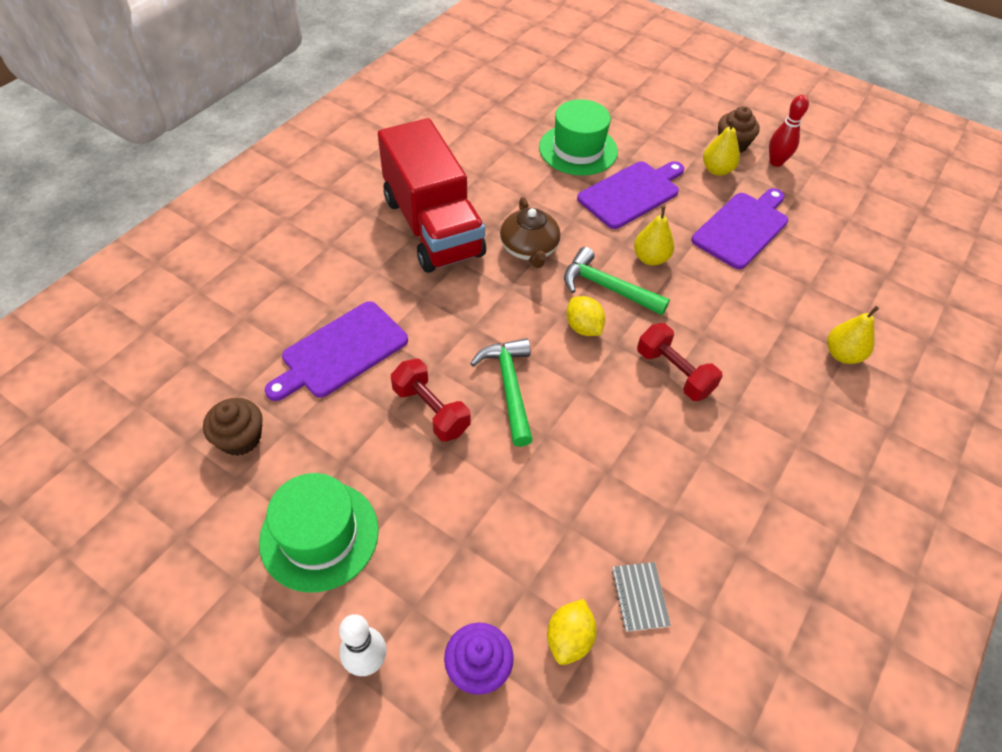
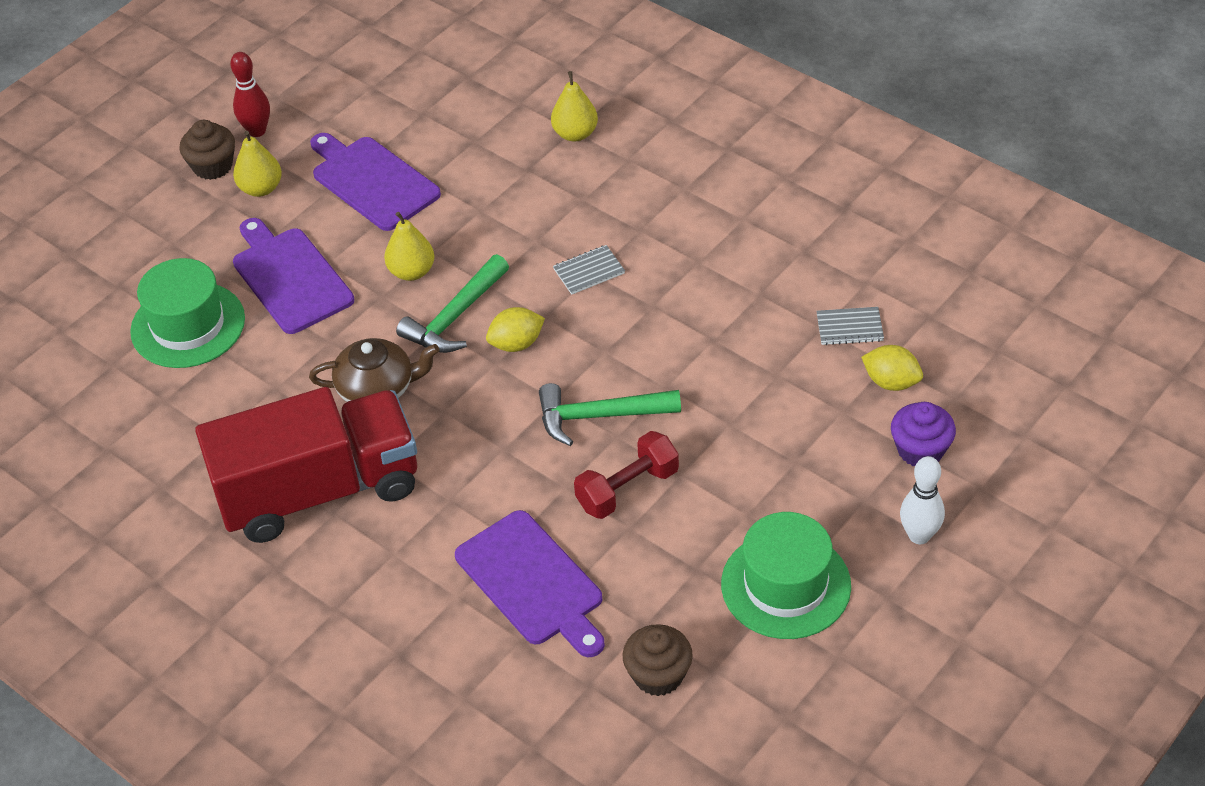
camera: 80 degrees left, 5 degrees down
red dumbbell [637,323,723,401] -> grey notebook [553,245,625,295]

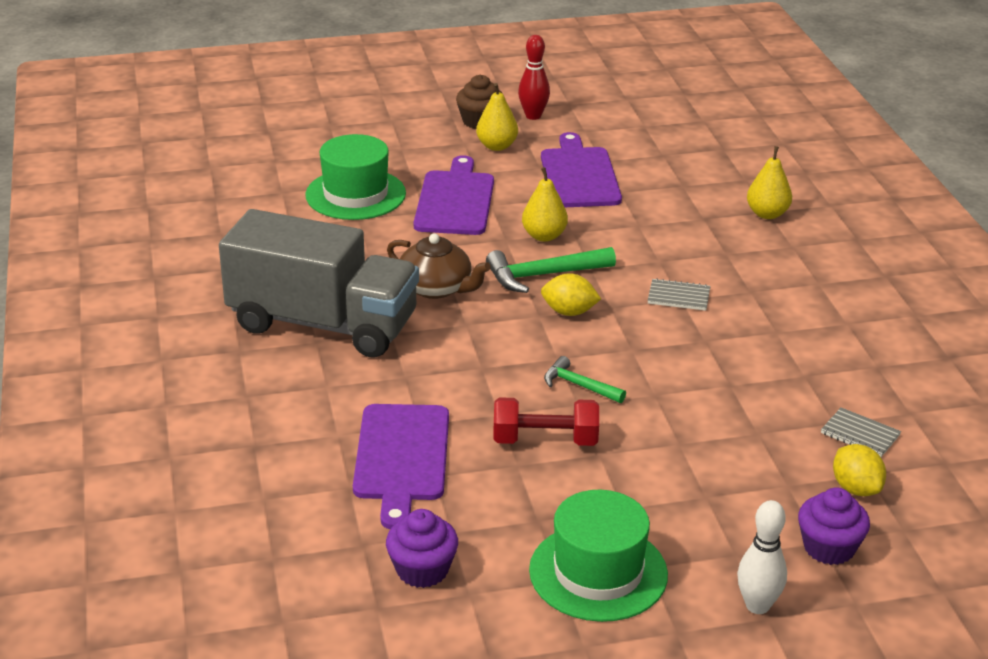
camera: 35 degrees right, 15 degrees down
red truck [195,387,417,543] -> grey truck [219,209,419,357]
green hammer [539,383,681,446] -> green hammer [544,356,626,403], size x0.61
brown cupcake [623,624,693,696] -> purple cupcake [386,509,458,588]

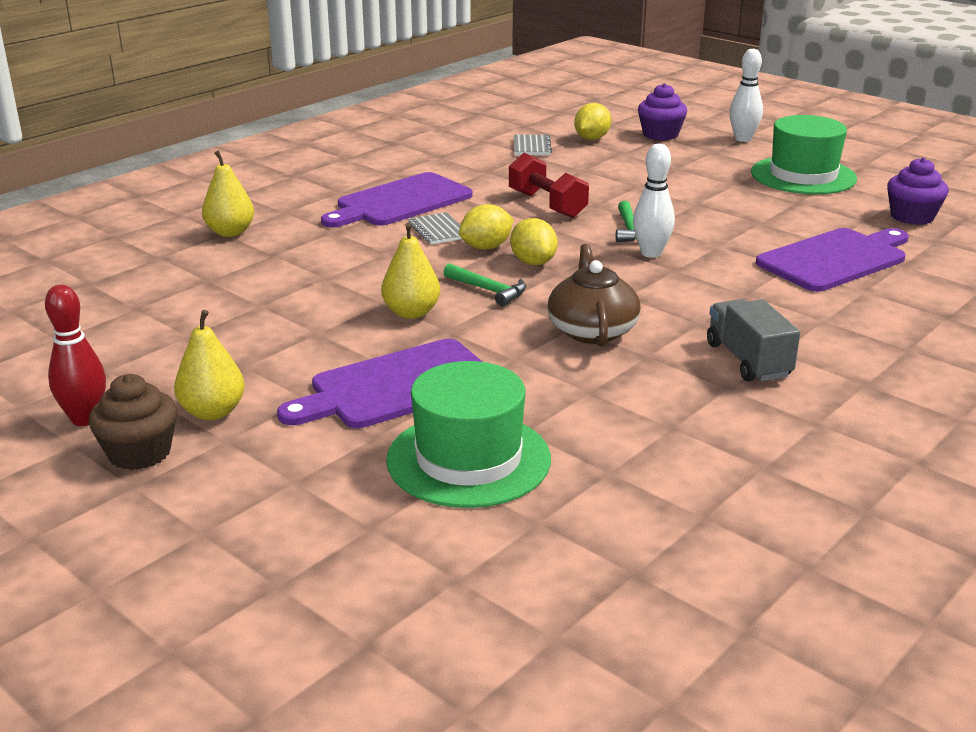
camera: 125 degrees left, 5 degrees down
grey truck [219,209,419,357] -> grey truck [707,299,800,382], size x0.46
green hammer [486,247,616,293] -> green hammer [443,263,526,306], size x0.61
red dumbbell [493,397,599,446] -> red dumbbell moved to [509,153,589,218]
purple cutting board [541,132,622,207] -> purple cutting board moved to [321,172,473,227]
none -> yellow lemon [459,204,514,250]
none -> white bowling pin [633,144,675,258]

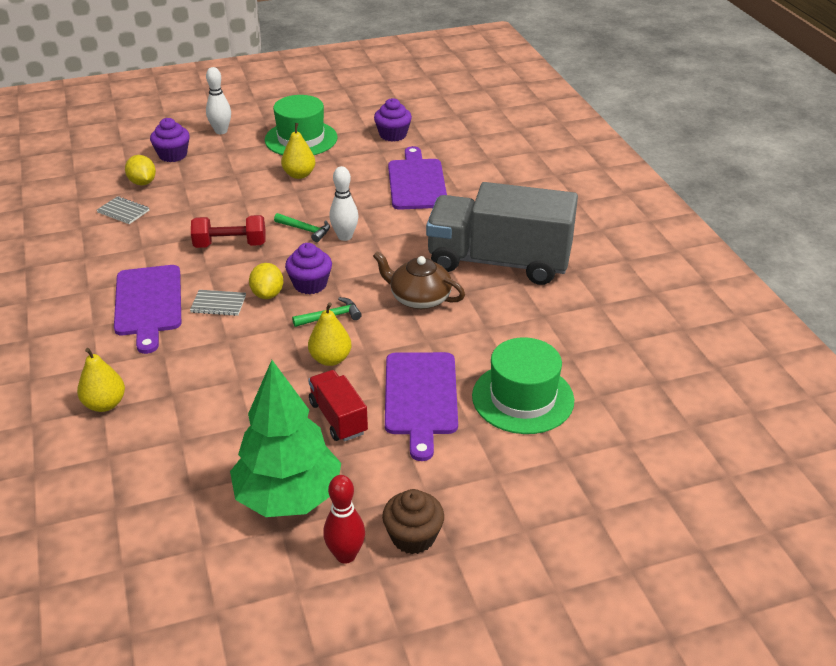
camera: 60 degrees left, 10 degrees up
yellow pear [174,310,245,420] -> yellow pear moved to [281,123,315,179]
yellow lemon [510,218,558,265] -> purple cupcake [285,243,332,294]
grey truck [707,299,800,382] -> grey truck [426,182,578,285], size x2.16
none -> green tree [230,360,341,517]
none -> red truck [308,370,368,442]

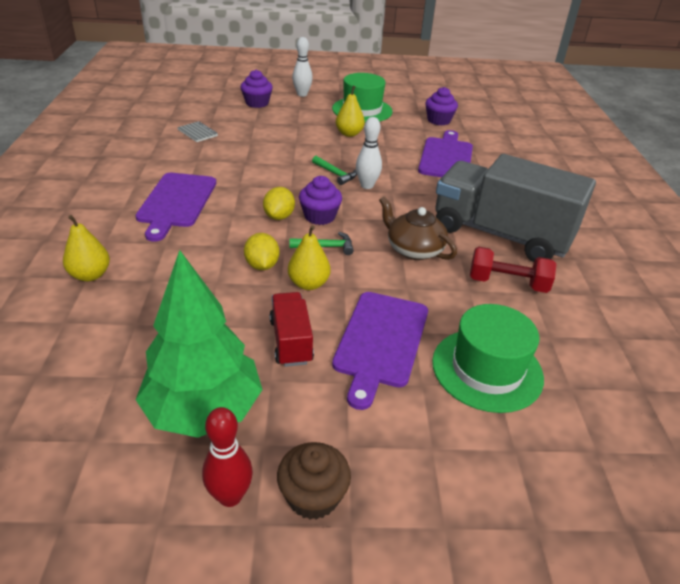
camera: 15 degrees right, 0 degrees up
yellow lemon [125,155,156,185] -> yellow lemon moved to [244,233,279,270]
grey notebook [190,290,246,316] -> none
red dumbbell [191,215,265,248] -> red dumbbell moved to [470,247,556,293]

